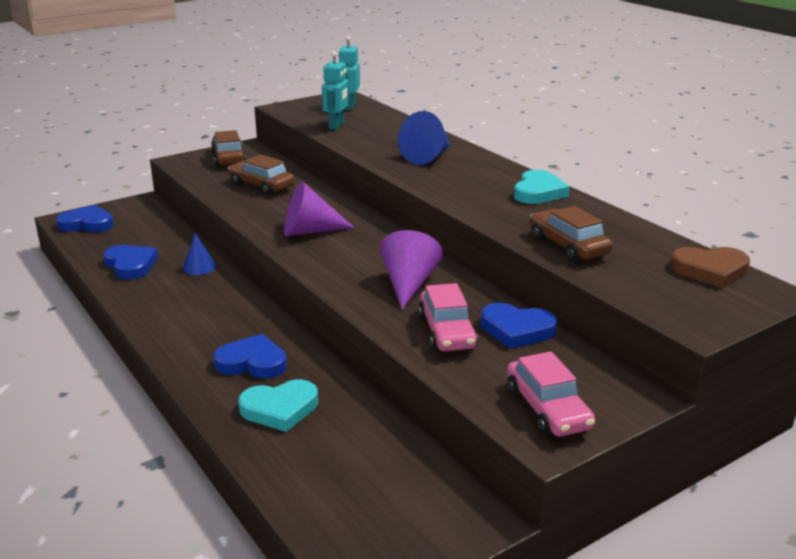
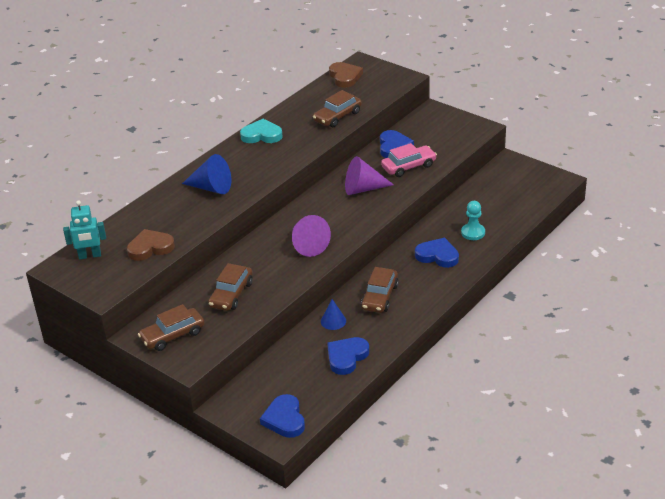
camera: 105 degrees left, 10 degrees up
blue heart [213,334,287,379] -> blue heart turned 120 degrees clockwise [415,238,459,268]
turquoise heart [238,379,318,432] -> turquoise pawn [461,201,485,240]
turquoise robot [322,51,349,130] -> brown heart [127,229,175,261]
pink car [507,351,595,437] -> none
none -> brown car [361,267,399,313]

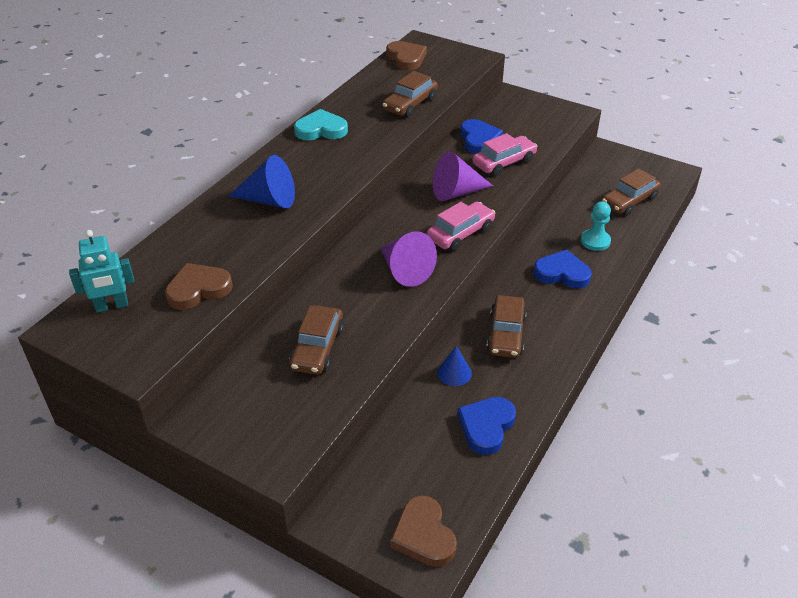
camera: 10 degrees left, 5 degrees up
brown car [138,304,205,351] -> brown car moved to [602,168,661,216]
blue heart [260,394,305,438] -> brown heart [390,495,457,567]
none -> pink car [427,202,495,251]

